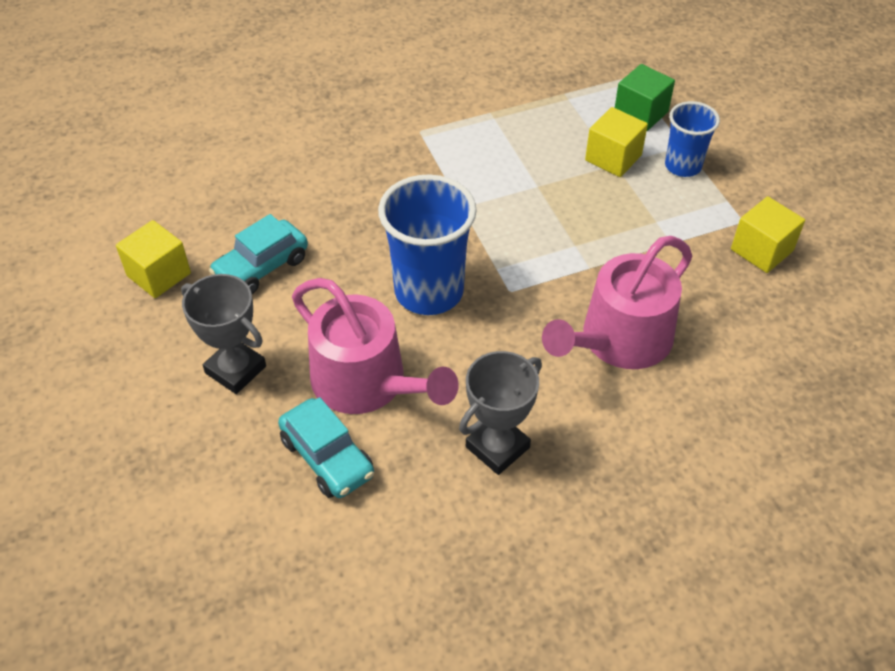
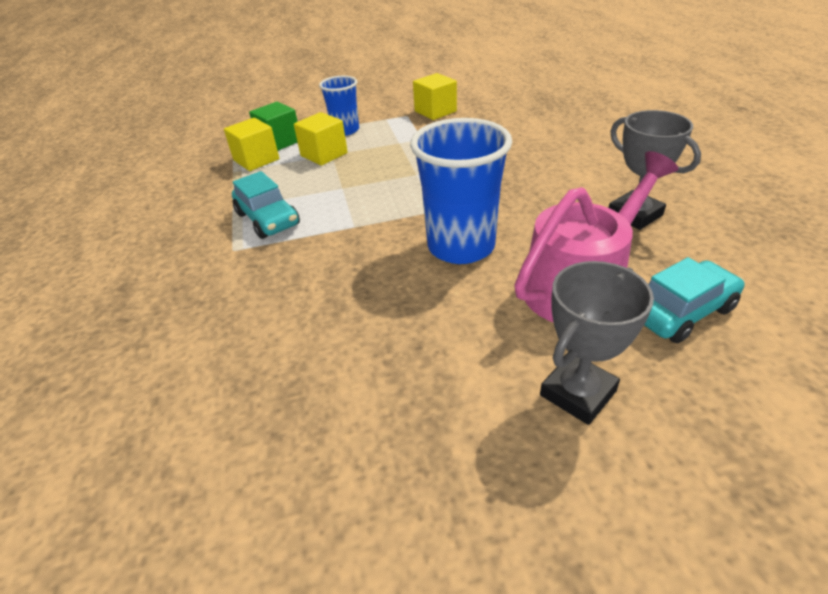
camera: 80 degrees left, 10 degrees down
yellow cube [116,220,191,298] -> yellow cube moved to [224,118,279,171]
turquoise car [209,214,308,294] -> turquoise car moved to [232,171,300,239]
pink watering can [542,236,692,369] -> none

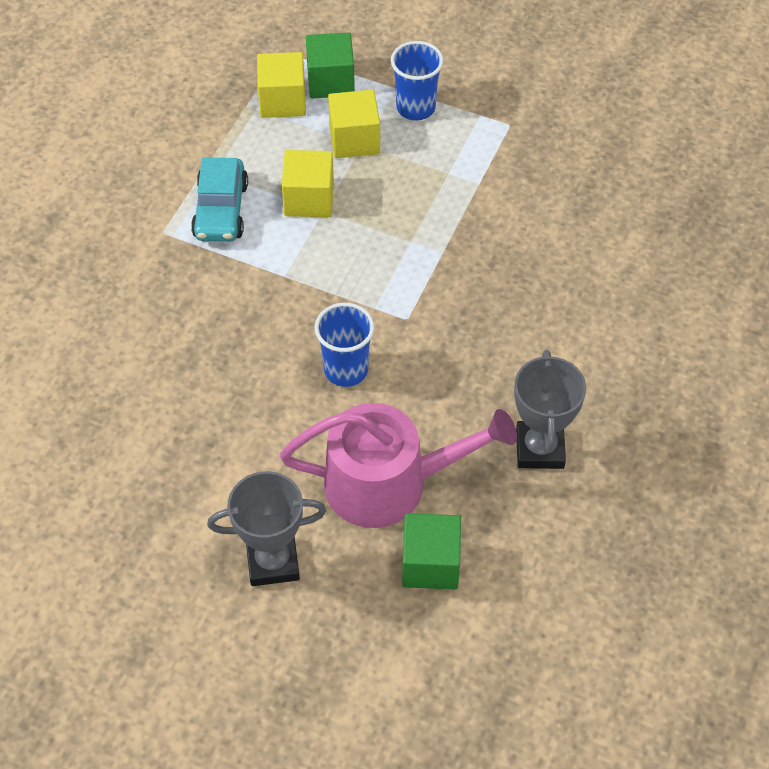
camera: 35 degrees right, 15 degrees up
blue cup [410,118,512,264] -> blue cup [315,303,375,387], size x0.59
yellow cube [413,73,457,120] -> yellow cube moved to [282,150,334,217]
turquoise car [644,257,745,343] -> green cube [402,513,461,590]

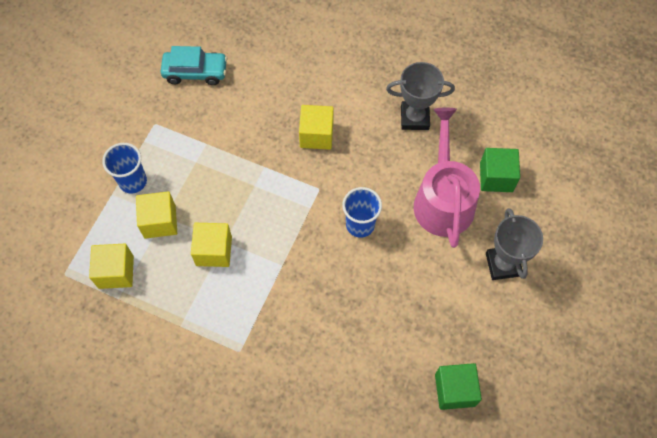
camera: 90 degrees left, 10 degrees up
turquoise car [191,157,248,242] -> turquoise car moved to [161,46,227,85]
green cube [306,32,355,98] -> green cube moved to [435,363,482,410]
none -> yellow cube [299,105,334,150]

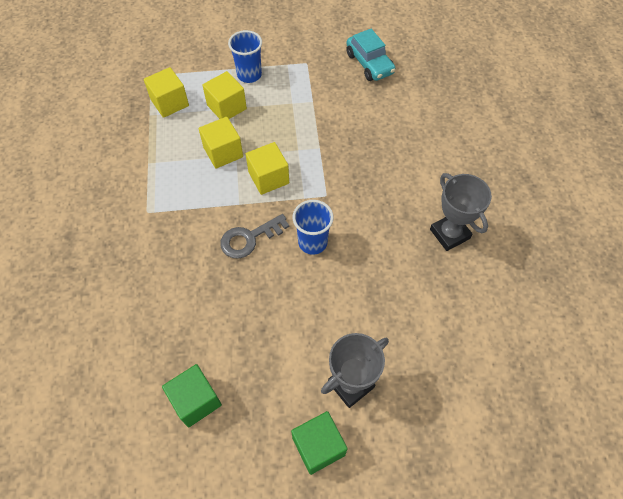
camera: 60 degrees right, 5 degrees down
yellow cube [299,105,334,150] -> yellow cube moved to [246,142,289,195]
pink watering can [414,107,480,248] -> none
green cube [480,148,520,192] -> green cube moved to [291,411,348,475]
none -> grey key [220,214,289,259]

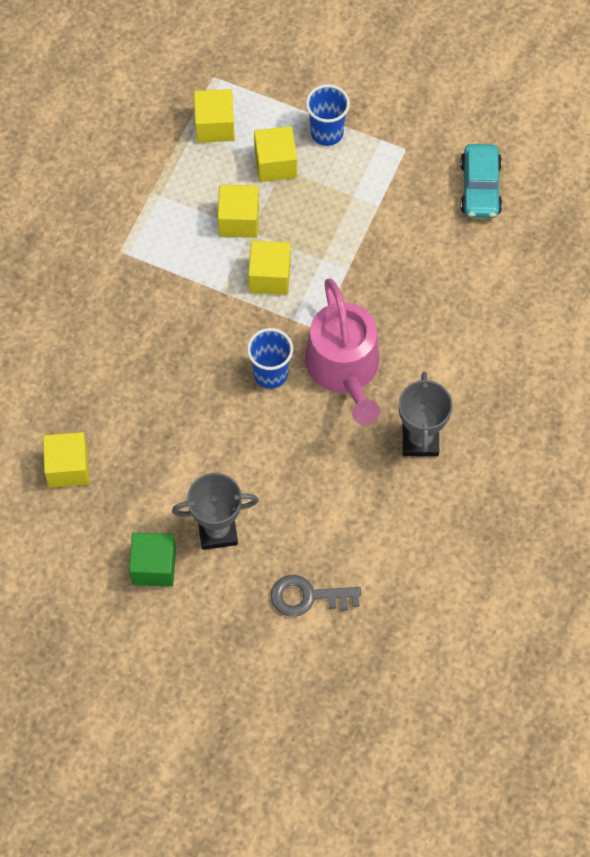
camera: 30 degrees right, 5 degrees up
green cube [162,364,222,427] -> yellow cube [43,432,89,488]
grey key [220,214,289,259] -> grey key moved to [271,575,361,617]
none -> pink watering can [305,278,380,425]

